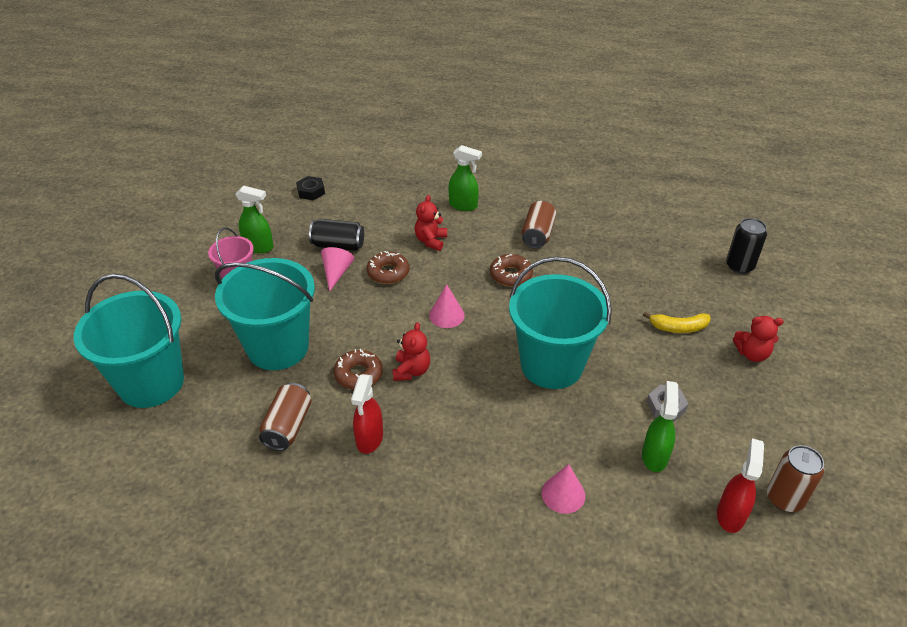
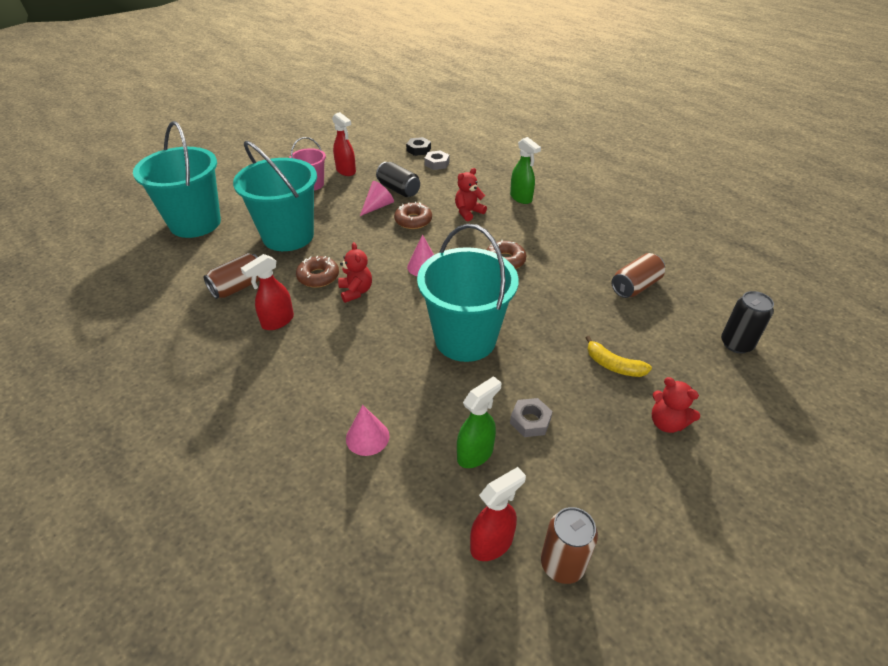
camera: 35 degrees right, 0 degrees up
green spray bottle [235,185,274,253] -> red spray bottle [332,112,356,176]
red teddy bear [392,322,430,381] -> red teddy bear turned 60 degrees counterclockwise [338,242,372,303]
brown can [521,201,556,249] -> brown can moved to [612,253,665,298]
none -> grey nut [424,150,450,170]

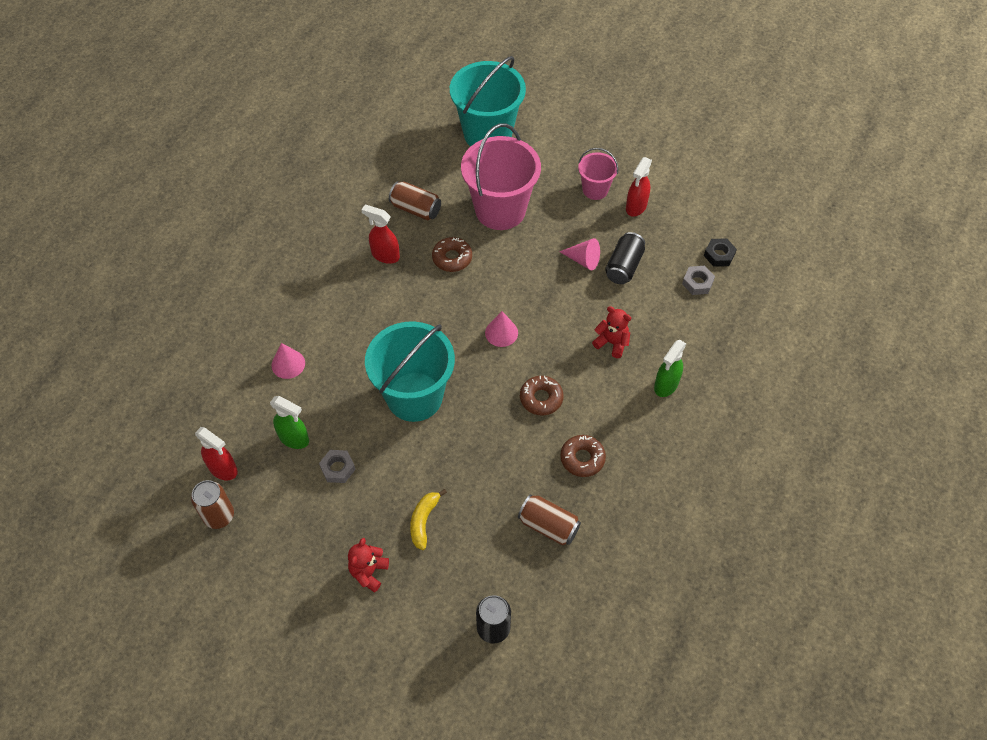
camera: 70 degrees right, 15 degrees up
turquoise bucket [233,141,317,251] -> pink bucket [461,123,541,230]
red teddy bear [338,242,372,303] -> none
brown donut [394,202,432,229] -> brown donut moved to [560,435,606,477]

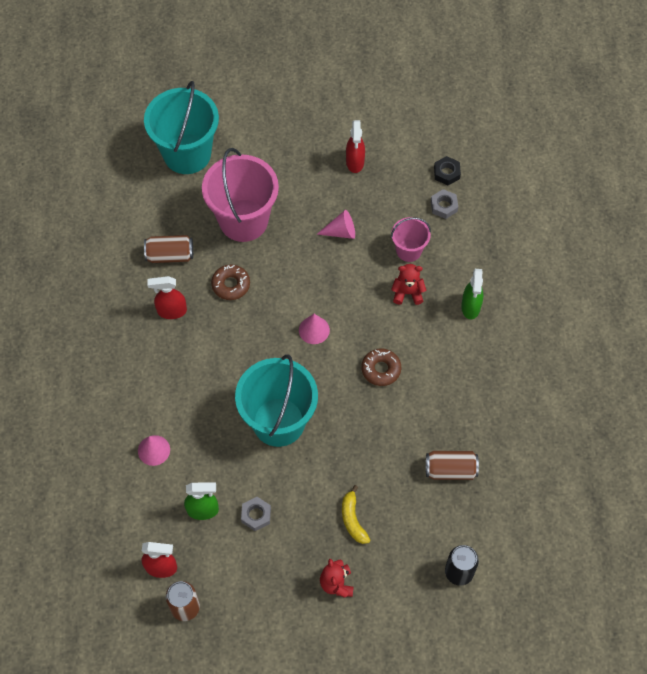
camera: 30 degrees left, 5 degrees up
brown donut [560,435,606,477] -> none
pink bucket [578,148,618,200] -> pink bucket moved to [391,217,431,262]
black can [605,232,645,284] -> none

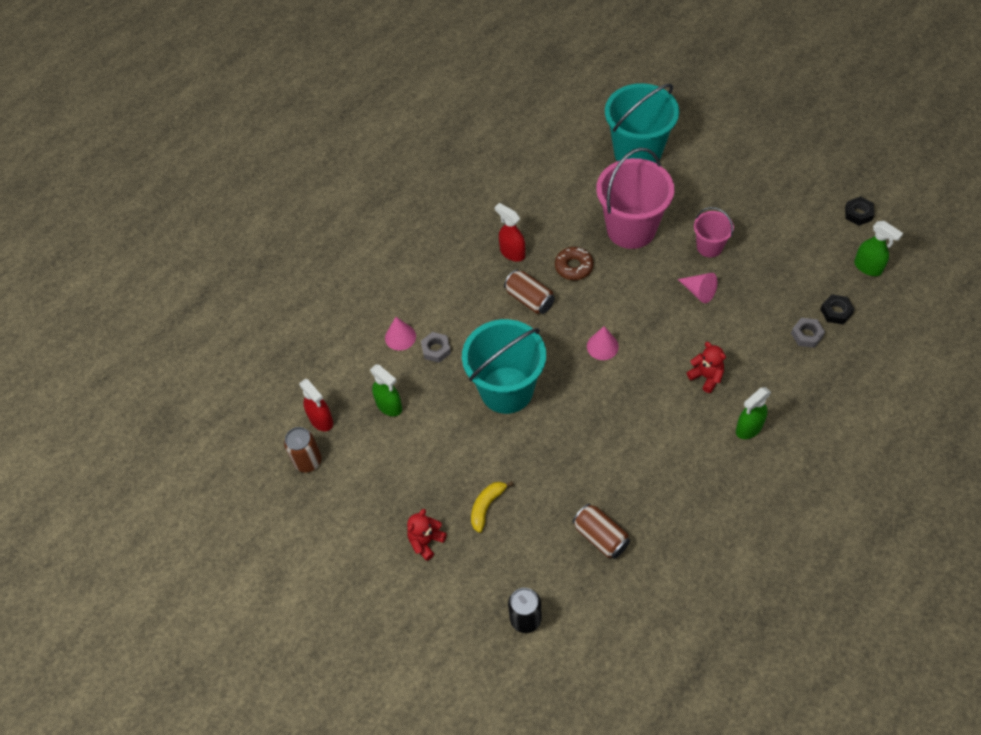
camera: 50 degrees right, 5 degrees down
brown can [144,235,193,263] -> brown can moved to [504,269,555,314]
grey nut [241,497,271,531] -> grey nut moved to [421,332,451,363]
red spray bottle [346,120,365,173] -> none
brown donut [361,349,401,386] -> none
pink bucket [391,217,431,262] -> pink bucket moved to [694,207,734,257]
none -> black nut [845,197,874,226]
none -> green spray bottle [854,221,903,276]

